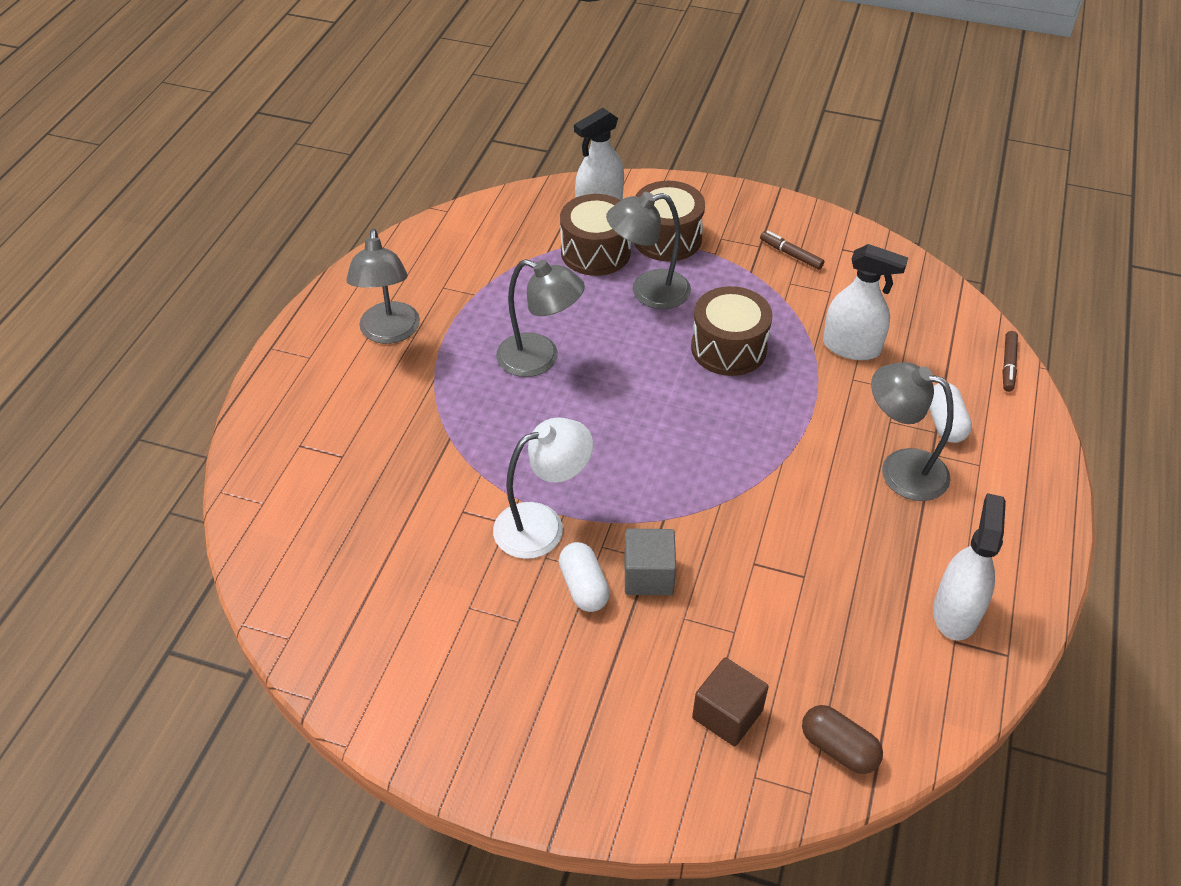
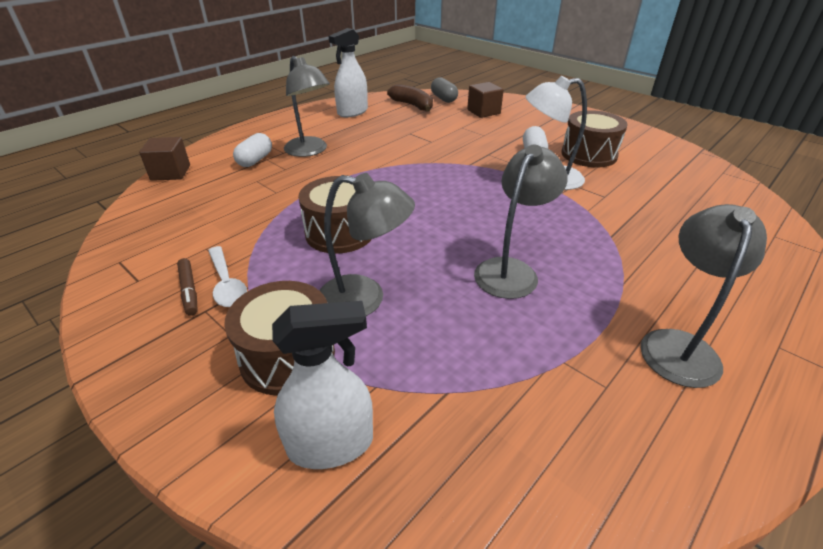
camera: 155 degrees left, 10 degrees down
grey lamp [496,259,585,377] -> grey lamp turned 75 degrees clockwise [474,145,568,299]
brown drum [560,194,631,276] -> brown drum moved to [561,110,628,167]
grey cube [625,529,676,595] -> none
brown capsule [802,705,883,774] -> grey capsule [431,77,458,103]
white spray bottle [823,244,908,360] -> none
brown marker [1003,331,1018,392] -> brown cube [139,137,190,181]
none -> white spoon [208,246,247,307]
none -> brown banana [387,84,433,112]

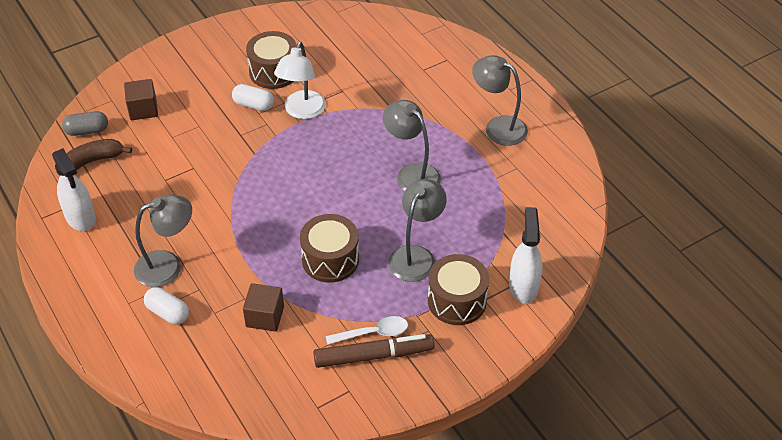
camera: 75 degrees left, 10 degrees up
brown cube [139,137,190,181] -> brown cube moved to [243,283,284,331]
brown marker [177,258,198,316] -> brown marker [313,334,435,368], size x1.92

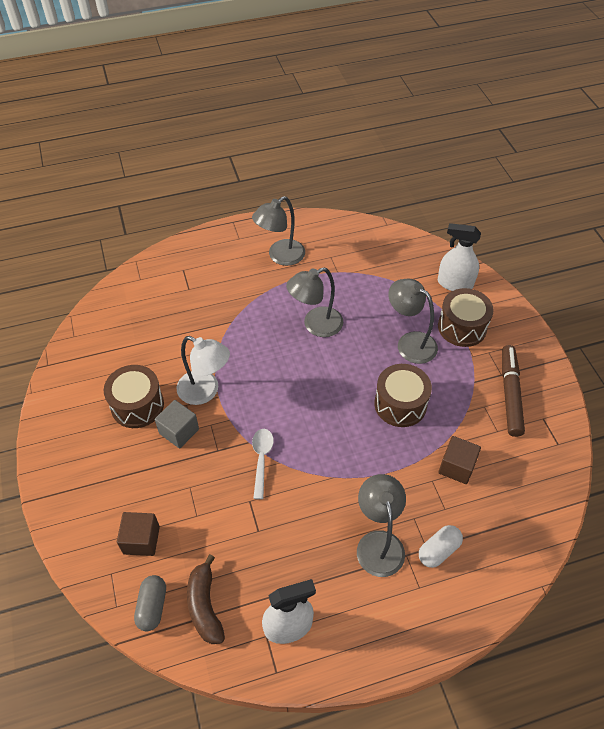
camera: 75 degrees left, 5 degrees up
white capsule [232,84,274,111] -> grey cube [155,400,199,449]
white spoon [326,316,408,345] -> white spoon moved to [252,429,274,499]

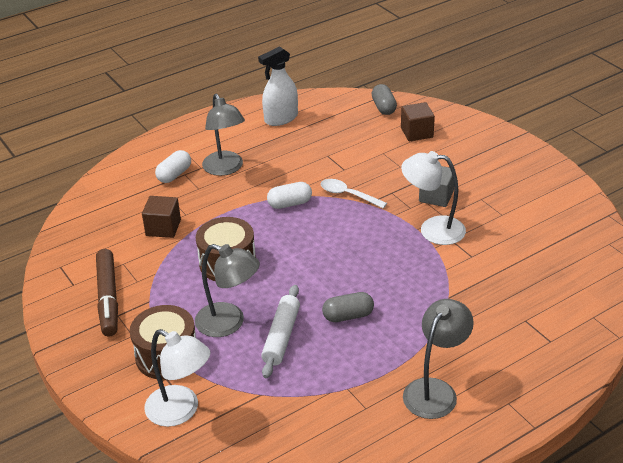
camera: 165 degrees right, 15 degrees down
brown drum [104,365,164,428] -> none
brown banana [187,554,225,644] -> none
white spoon [252,429,274,499] -> white spoon turned 135 degrees clockwise [320,179,387,208]
grey lamp [286,267,343,337] -> grey capsule [322,292,374,322]
white spray bottle [438,223,481,291] -> white lamp [144,329,210,427]
none -> white rolling pin [261,285,300,378]
none -> white capsule [267,182,312,209]

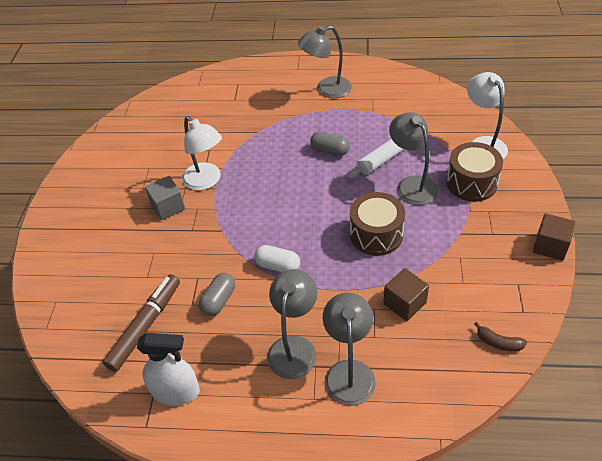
camera: 140 degrees left, 10 degrees up
brown marker [96,249,118,336] -> brown marker moved to [103,274,180,372]
white capsule [155,150,191,183] -> grey lamp [323,293,376,406]
white spoon [320,179,387,208] -> none
grey capsule [371,84,397,115] -> grey capsule moved to [199,273,235,316]
brown cube [401,102,435,141] -> brown cube moved to [533,213,575,261]
none -> brown banana [474,322,527,351]

